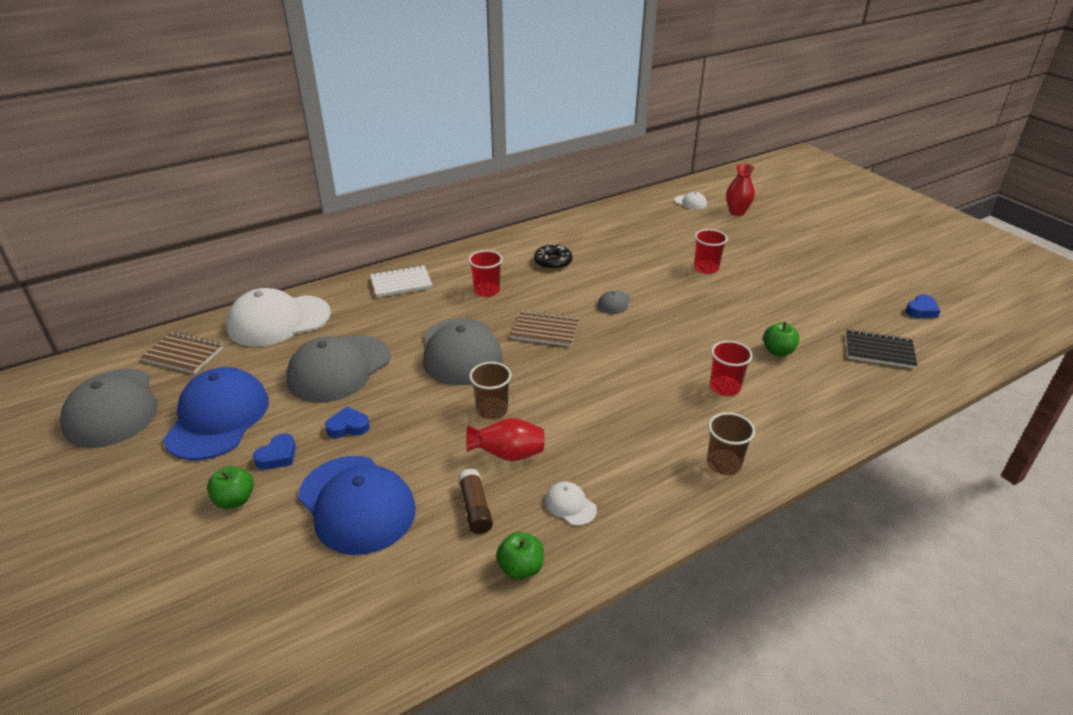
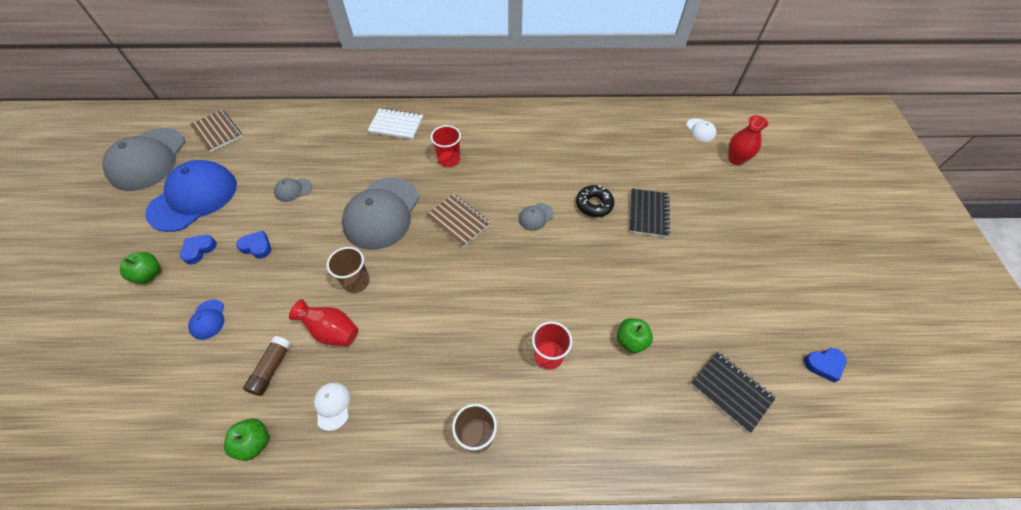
camera: 30 degrees right, 20 degrees up
white cap [226,288,331,346] -> none
blue heart [253,433,296,469] -> blue heart turned 150 degrees clockwise [180,235,217,264]
grey cap [287,335,391,403] -> grey cap [274,178,312,202], size x0.42
blue cap [298,456,416,555] -> blue cap [188,300,224,340], size x0.42
black donut [534,243,572,270] -> black donut moved to [576,185,614,217]
red cup [694,229,728,274] -> black notebook [629,189,670,237]

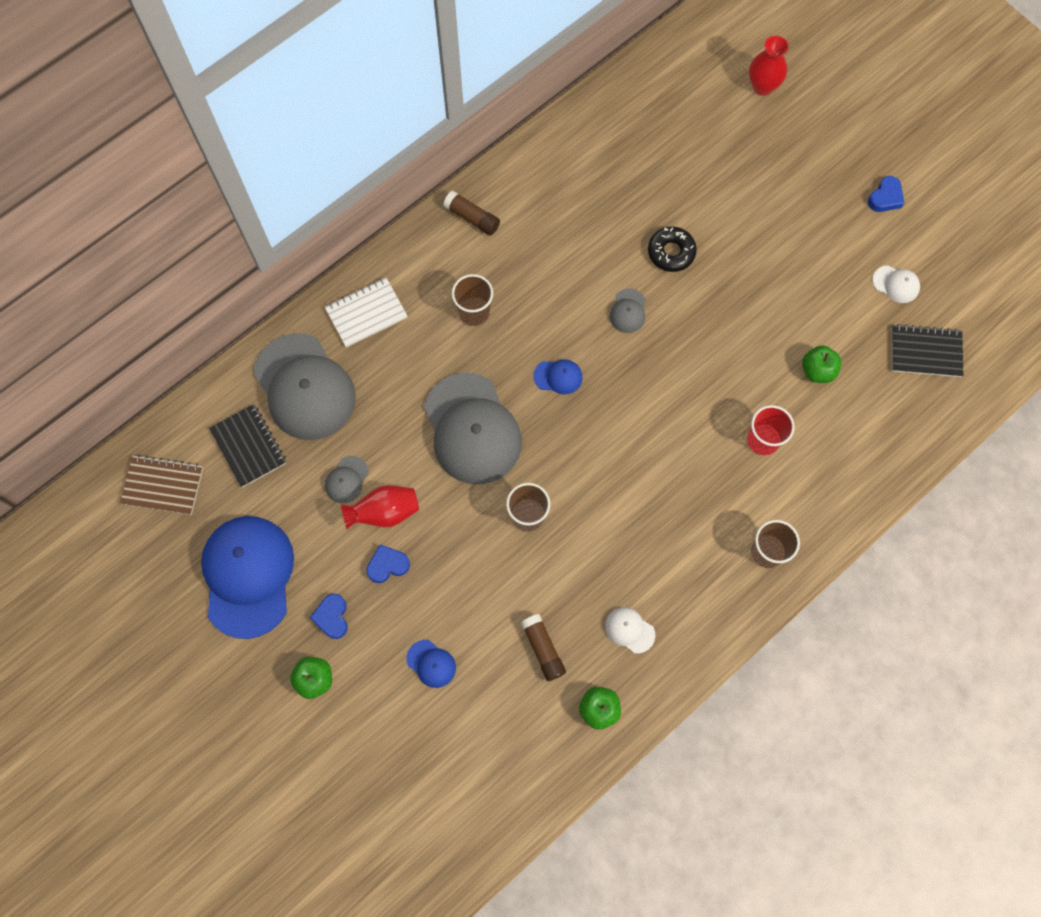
camera: 40 degrees left, 15 degrees up
grey cap [102,128,185,191] -> grey cap moved to [253,333,356,440]
red vase [289,299,358,347] -> red vase moved to [341,485,419,529]
brown notebook [426,194,490,248] -> blue cap [533,359,583,394]
red cup [430,125,461,167] -> brown cup [452,274,493,326]
black notebook [629,189,670,237] -> black notebook moved to [209,404,286,488]
white cap [686,118,716,142] -> white cap moved to [872,265,920,303]
blue heart [804,348,846,382] -> blue heart moved to [868,176,904,212]
none -> brown glue stick [443,191,500,236]

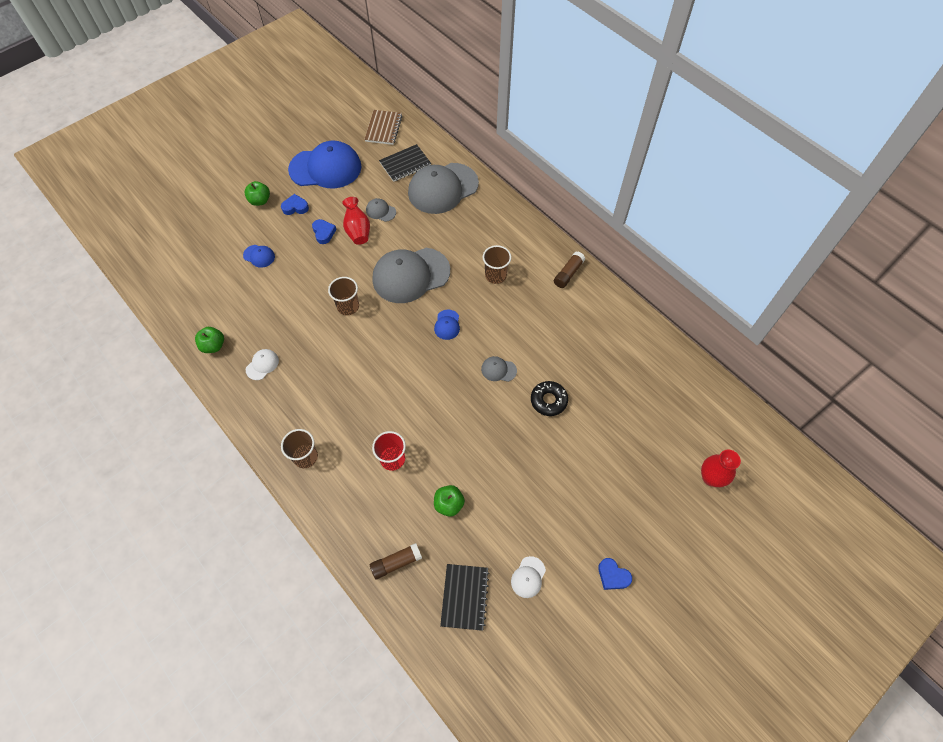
camera: 90 degrees right, 10 degrees down
white notebook [325,278,407,348] -> none
blue cap [406,640,456,688] -> blue cap turned 105 degrees counterclockwise [243,245,275,268]
brown glue stick [521,614,566,681] -> brown glue stick moved to [370,543,422,579]

